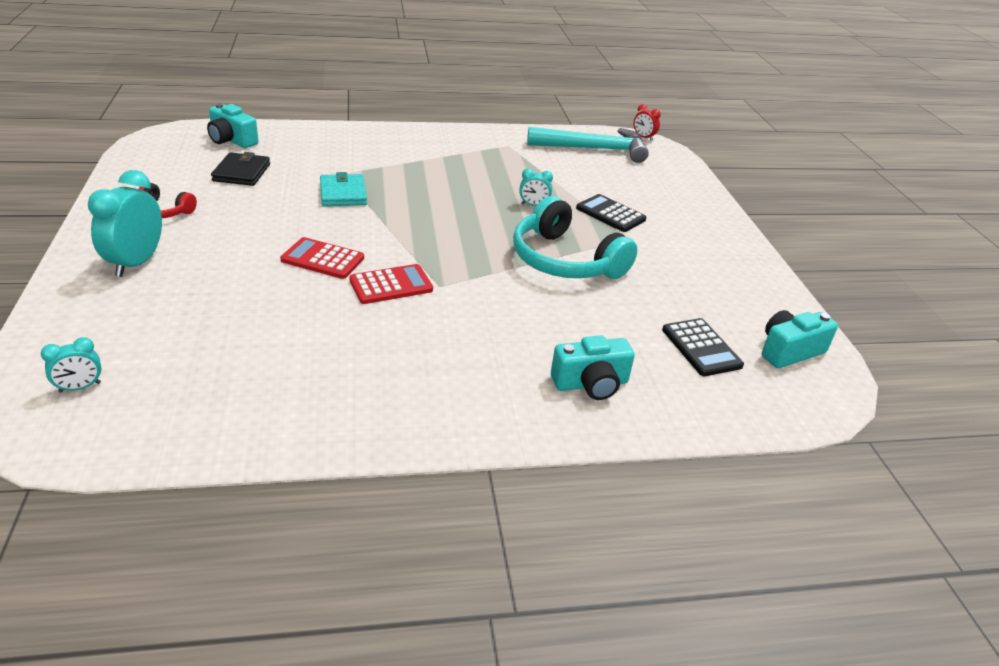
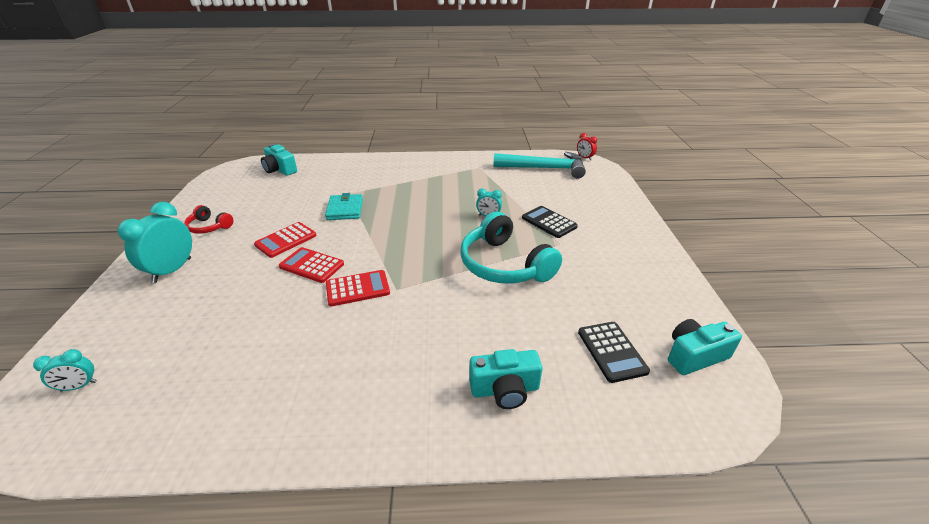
camera: 10 degrees right, 0 degrees up
black wallet [211,152,270,186] -> none
none -> red calculator [254,222,317,258]

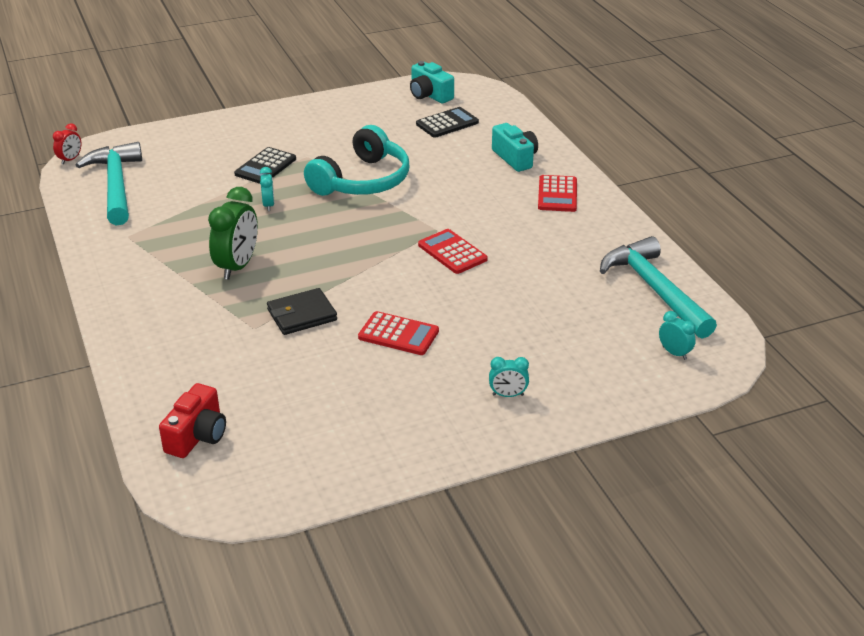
camera: 110 degrees left, 0 degrees up
turquoise clock [117,202,192,283] -> turquoise clock [489,357,529,397], size x0.51
red headphones [184,205,233,234] -> none
turquoise camera [261,144,297,176] -> red camera [159,383,226,458]
red calculator [279,247,344,283] -> red calculator moved to [538,175,577,212]
turquoise wallet [325,193,363,220] -> black wallet [267,288,337,335]
none -> green clock [208,187,258,280]
none -> turquoise hammer [600,236,717,339]

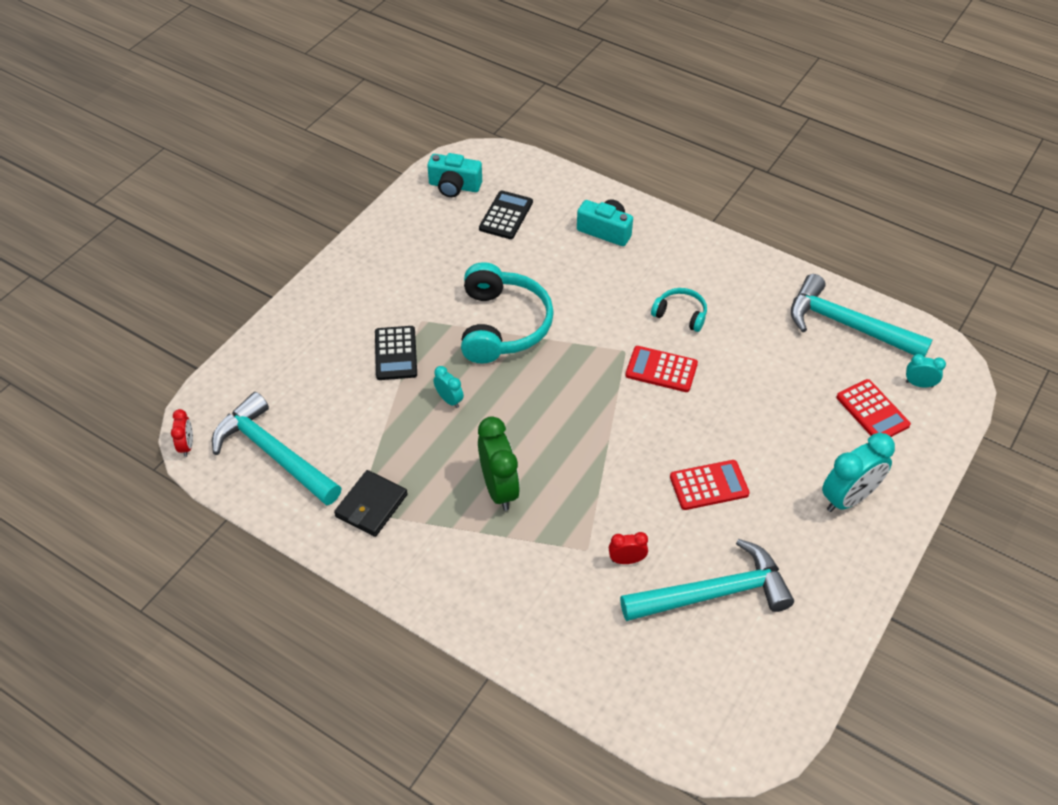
camera: 35 degrees left, 15 degrees up
red camera [159,383,226,458] -> none
black wallet [267,288,337,335] -> black wallet moved to [334,470,408,537]
turquoise clock [489,357,529,397] -> turquoise clock [822,433,895,512], size x1.94
red calculator [538,175,577,212] -> red calculator moved to [836,379,911,437]
none -> red clock [609,532,648,564]
none -> turquoise hammer [620,539,794,621]
none -> turquoise headphones [651,288,707,332]

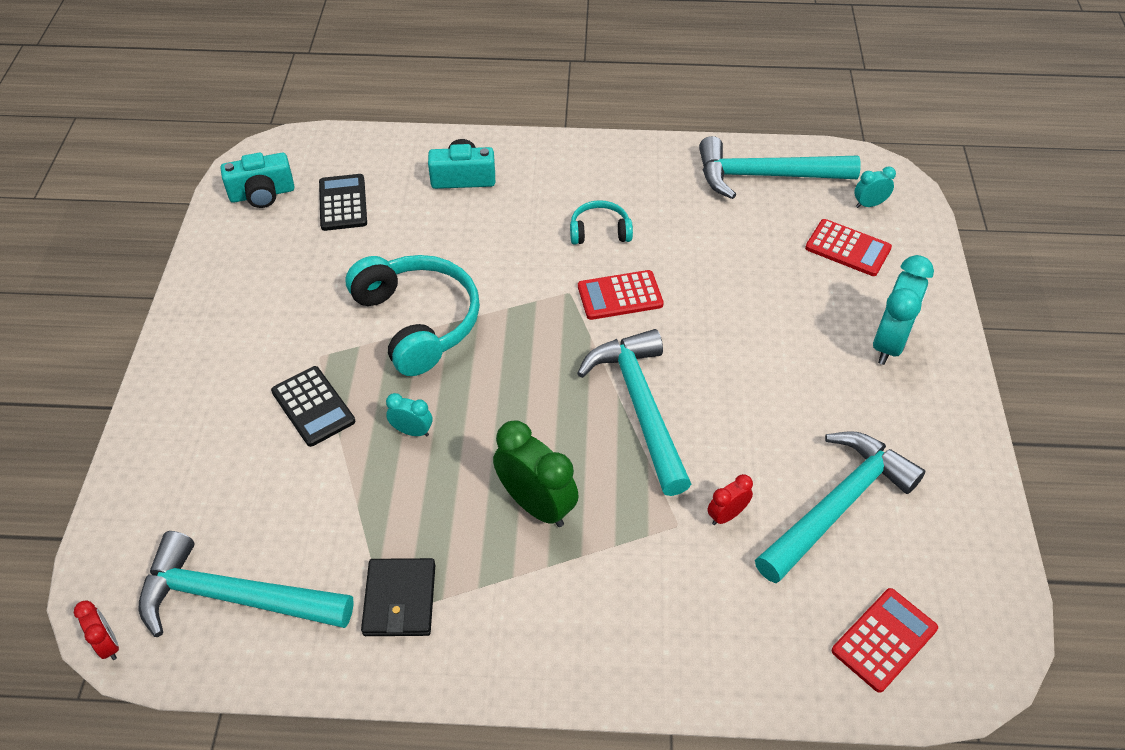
camera: 30 degrees left, 0 degrees up
red calculator [670,460,750,510] -> red calculator moved to [832,588,938,693]
none -> turquoise hammer [577,329,691,496]

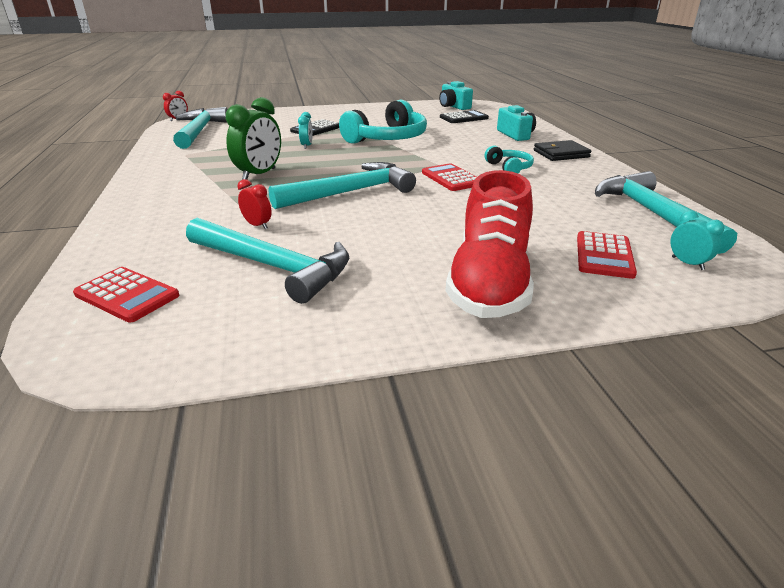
camera: 75 degrees right, 20 degrees down
black wallet [361,558,435,636] -> black wallet moved to [534,140,592,161]
turquoise clock [873,255,934,365] -> red shoe [445,170,534,318]

